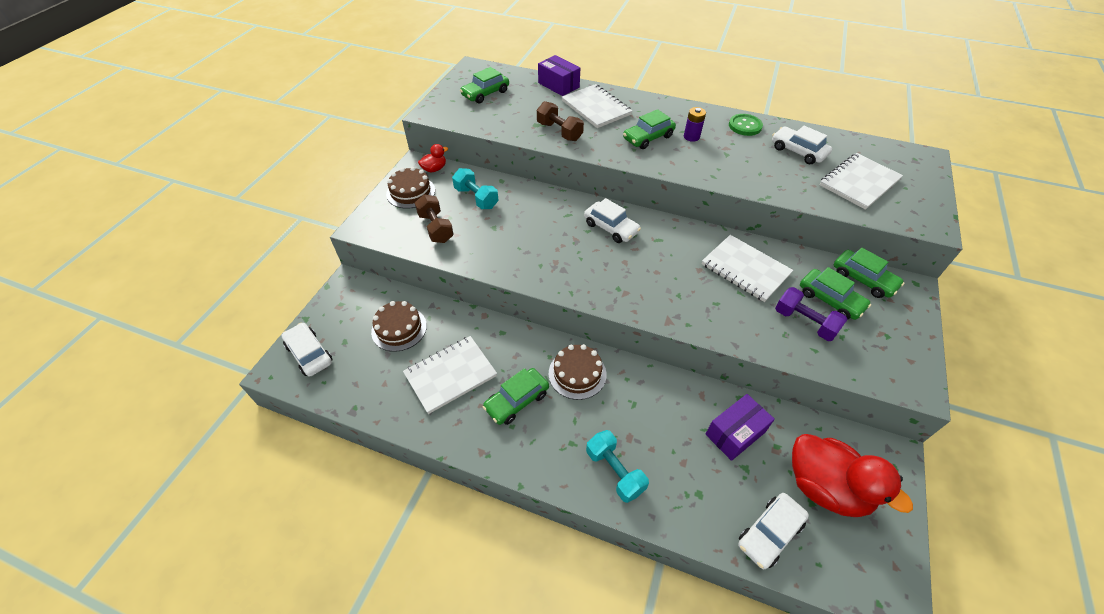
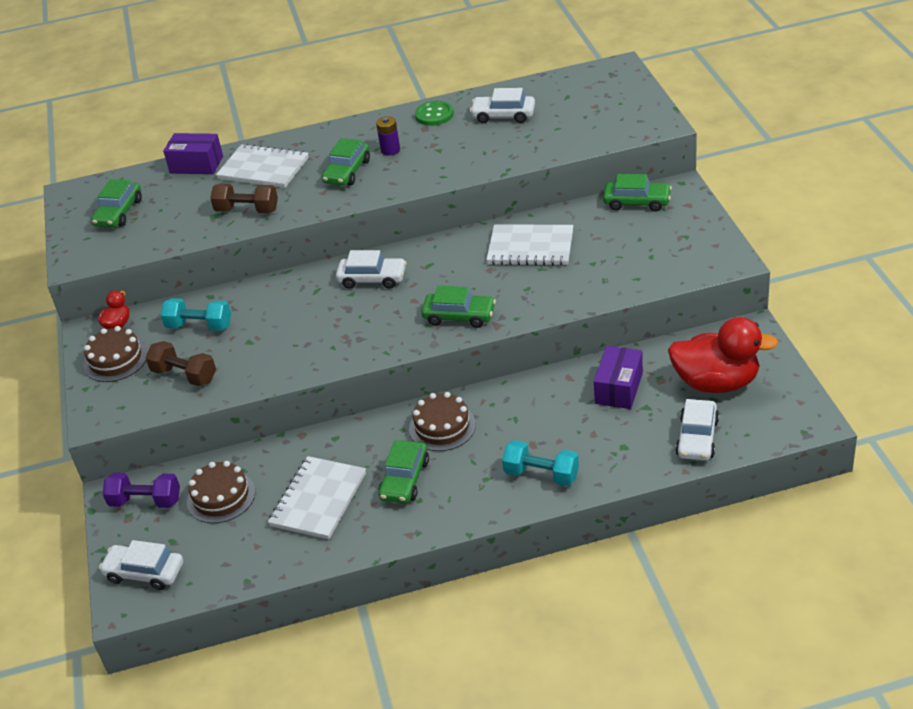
camera: 30 degrees left, 10 degrees down
purple dumbbell [775,287,848,341] -> purple dumbbell moved to [102,472,180,508]
green car [800,267,871,320] -> green car moved to [421,286,496,328]
white notebook [820,153,903,210] -> none

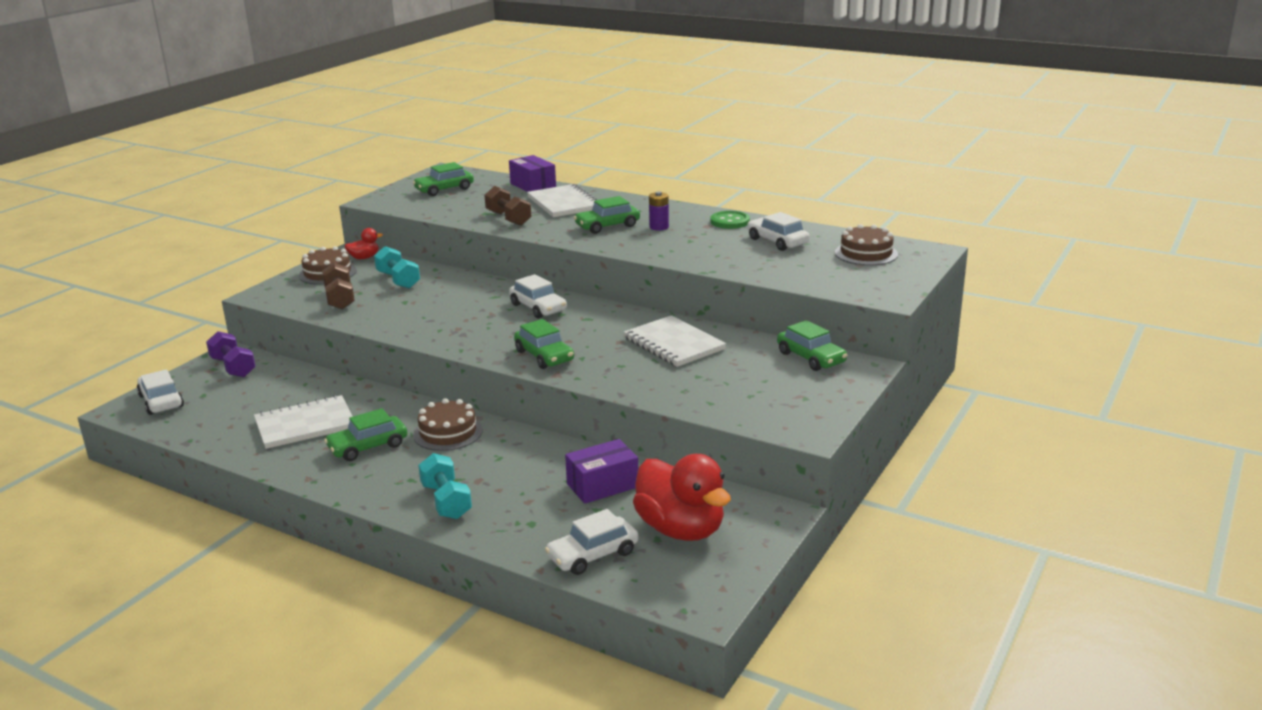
camera: 40 degrees right, 15 degrees down
brown cake [187,461,256,523] -> brown cake moved to [835,224,898,265]

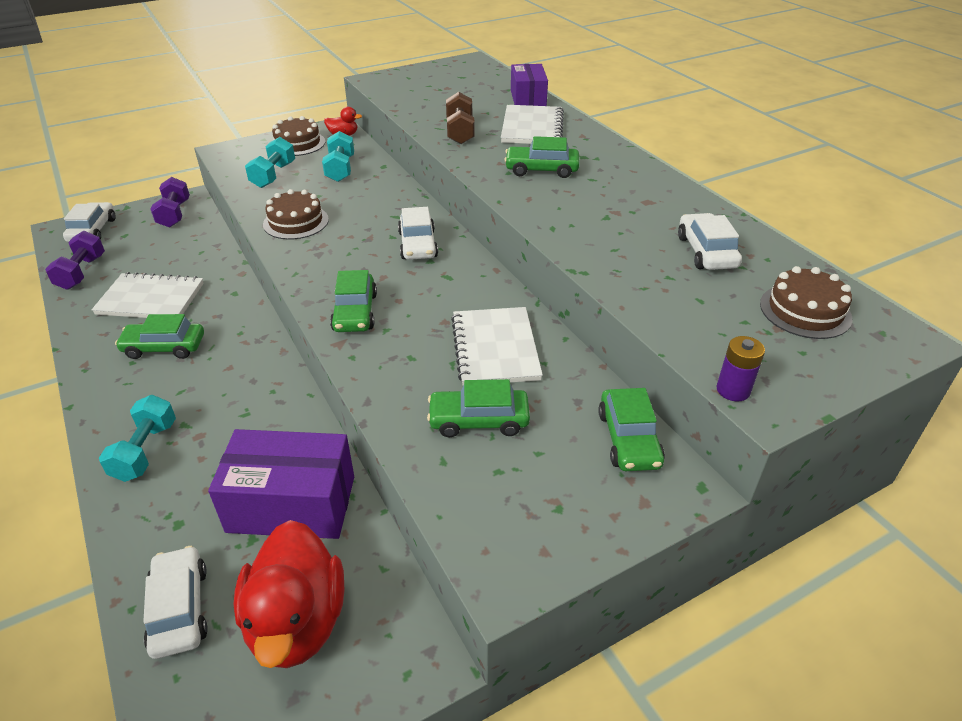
camera: 30 degrees right, 15 degrees up
brown dumbbell [322,262,355,310] -> turquoise dumbbell [245,137,295,188]
green car [413,162,474,196] -> green car moved to [427,379,530,437]
brown cake [413,398,483,451] -> brown cake moved to [263,189,329,240]
white car [545,509,638,575] -> white car turned 75 degrees clockwise [143,546,208,659]
purple box [565,439,638,504] -> purple box [208,429,354,539], size x1.56
purple battery [649,192,669,231] -> purple battery moved to [717,336,765,402]
green button [710,211,750,229] -> none
none -> purple dumbbell [45,231,105,290]

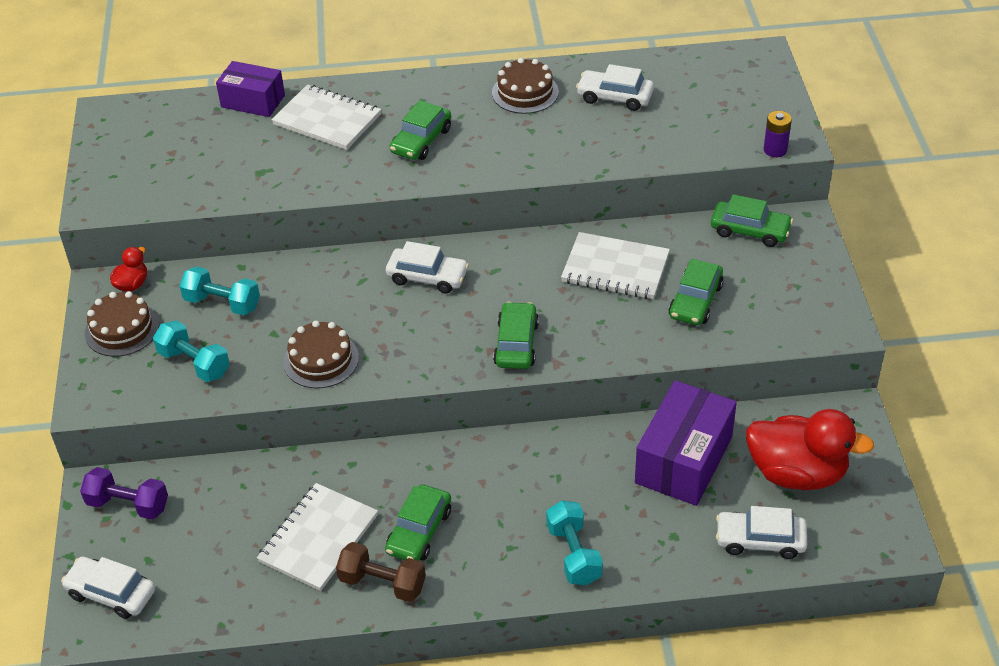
camera: 65 degrees left, 5 degrees up
purple dumbbell [45,231,105,290] -> none
turquoise dumbbell [99,395,176,482] -> turquoise dumbbell turned 45 degrees clockwise [546,501,603,585]
green car [330,270,377,332] -> green car turned 105 degrees counterclockwise [493,302,539,369]
brown dumbbell [446,92,475,144] -> brown dumbbell moved to [336,542,426,602]
brown cake [760,266,852,339] -> brown cake moved to [492,58,559,114]

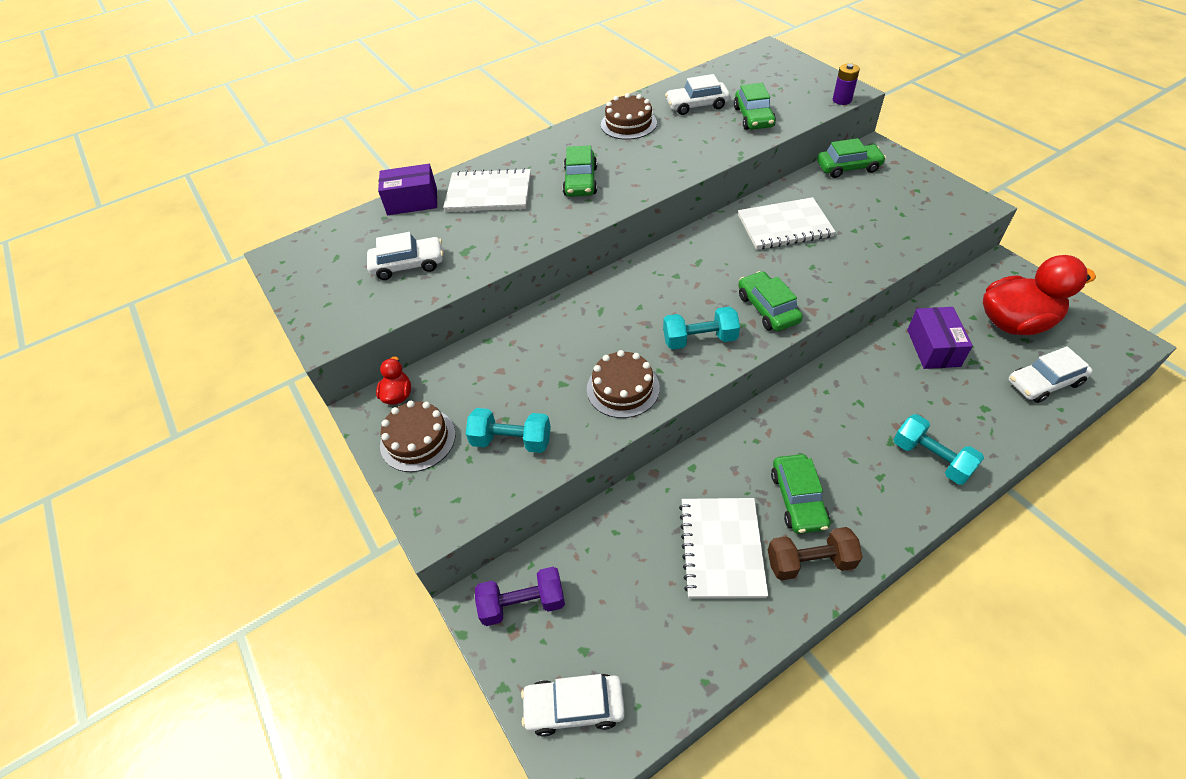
camera: 25 degrees left, 5 degrees up
turquoise dumbbell [179,266,260,315] -> turquoise dumbbell moved to [663,307,740,350]
white car [386,241,469,293] -> white car moved to [367,232,443,280]
purple box [635,380,737,506] -> purple box [907,307,973,369], size x0.64
green car [668,259,724,325] -> green car moved to [734,83,776,130]

